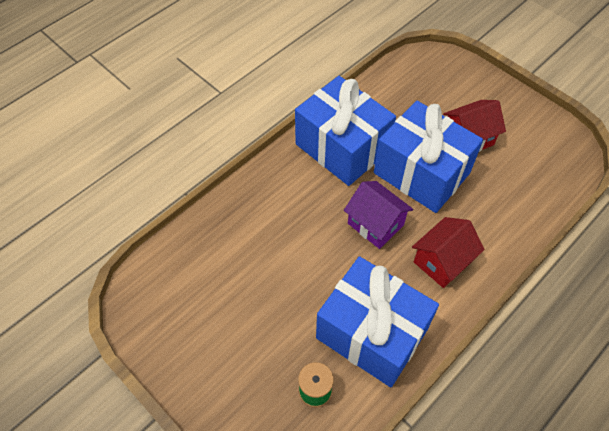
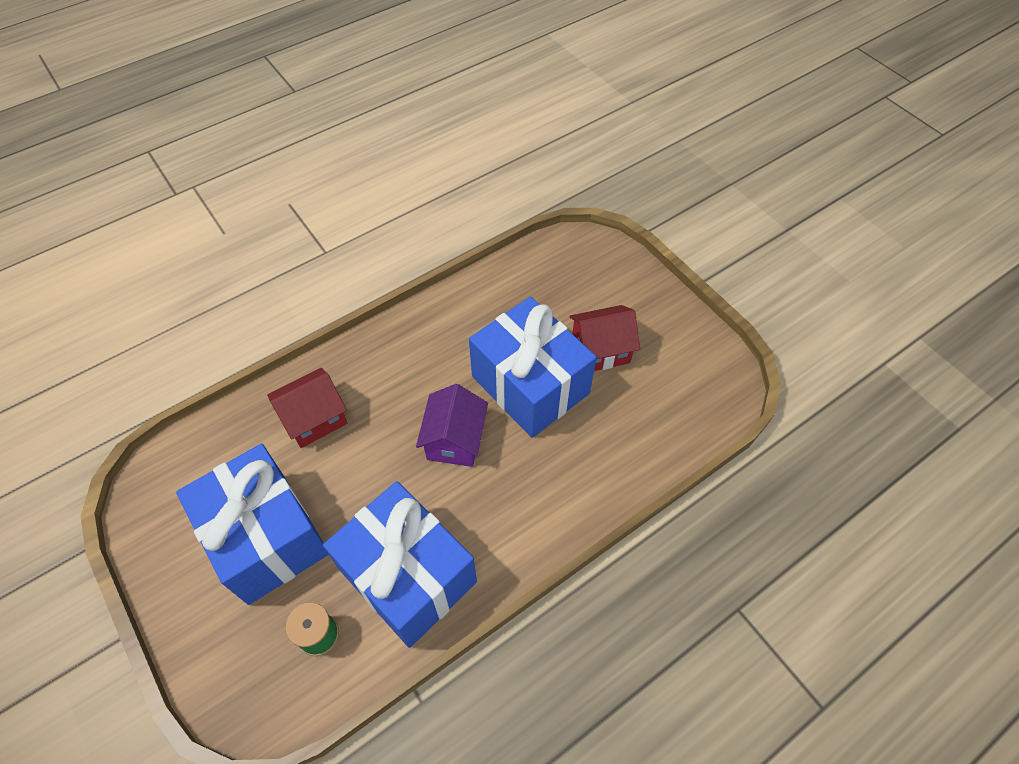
camera: 10 degrees right, 0 degrees up
blue gift [295,76,396,186] -> blue gift moved to [176,443,329,605]
purple house [344,181,413,249] -> purple house turned 45 degrees clockwise [416,384,488,467]
red house [412,217,485,288] -> red house moved to [267,368,348,448]

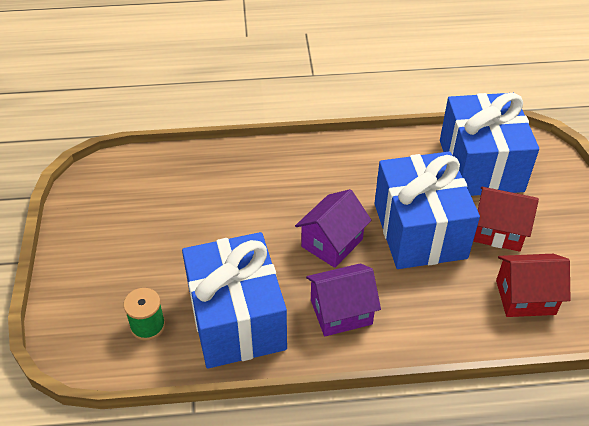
camera: 30 degrees right, 10 degrees down
blue gift [176,443,329,605] -> blue gift moved to [440,93,539,196]
red house [267,368,348,448] -> red house moved to [496,254,570,317]
none -> purple house [306,263,381,336]

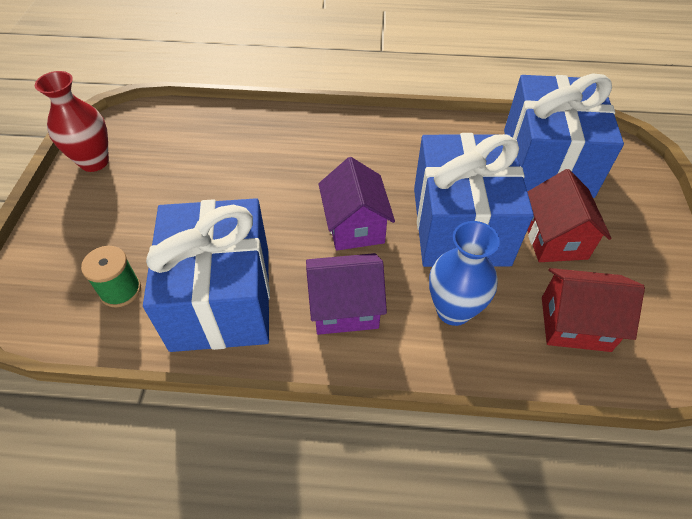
camera: 10 degrees right, 5 degrees up
purple house [295,189,372,268] -> purple house turned 60 degrees counterclockwise [318,157,395,251]
red house [473,187,539,252] -> red house turned 60 degrees clockwise [527,169,612,262]
none -> red vase [35,71,109,172]
none -> blue vase [429,221,500,326]

